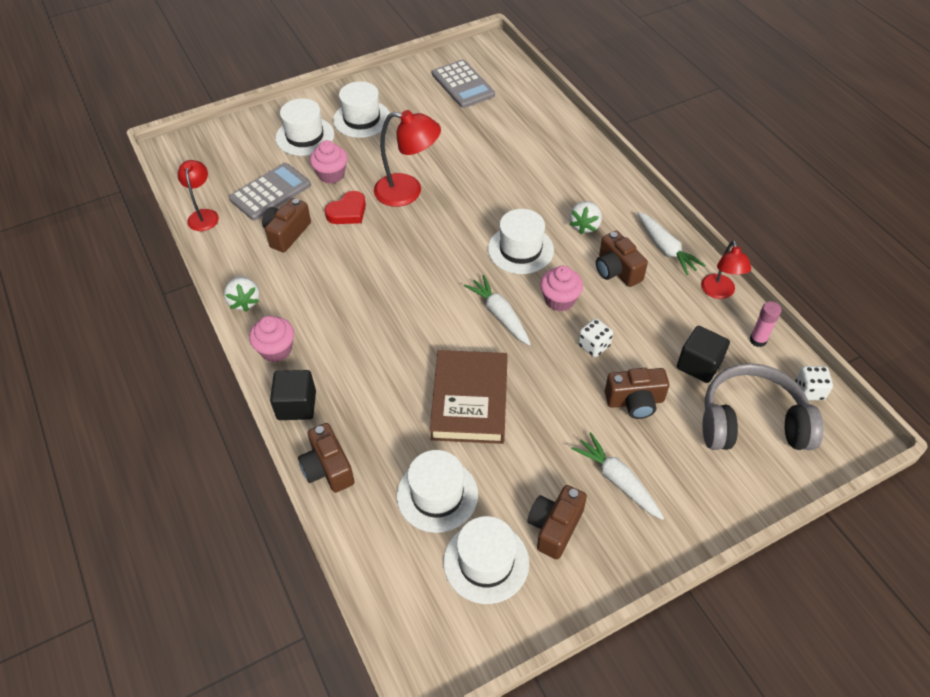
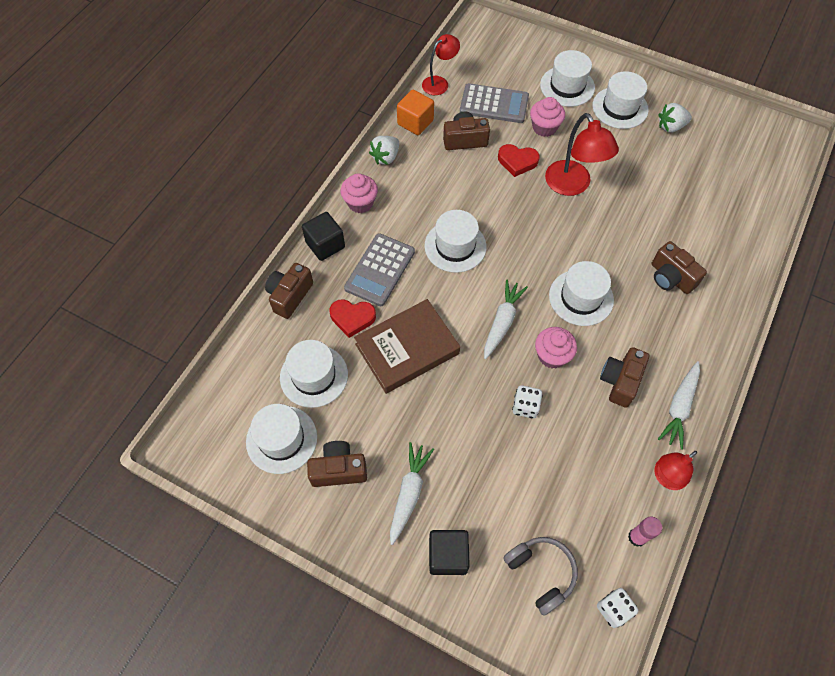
camera: 55 degrees right, 10 degrees up
grey calculator [432,60,495,108] -> grey calculator moved to [344,233,415,306]
white strawberry [570,201,602,234] -> white strawberry moved to [659,103,692,132]
brown camera [605,368,669,419] -> brown camera moved to [652,241,707,294]
black cube [677,326,730,383] -> black cube moved to [429,530,470,575]
grey headphones [702,363,824,450] -> grey headphones [503,537,578,616], size x0.63
none -> red heart [330,299,376,338]
none -> orange cube [397,90,434,135]
none -> white hat [425,210,487,273]

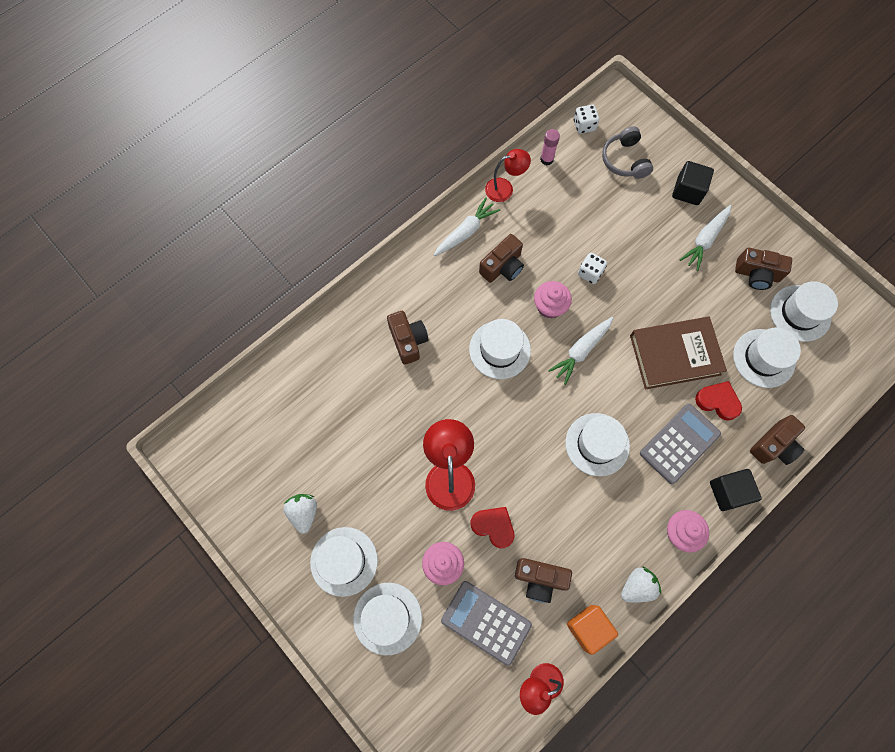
camera: 160 degrees left, 10 degrees up
white strawberry [659,103,692,132] -> white strawberry turned 105 degrees counterclockwise [283,494,317,534]

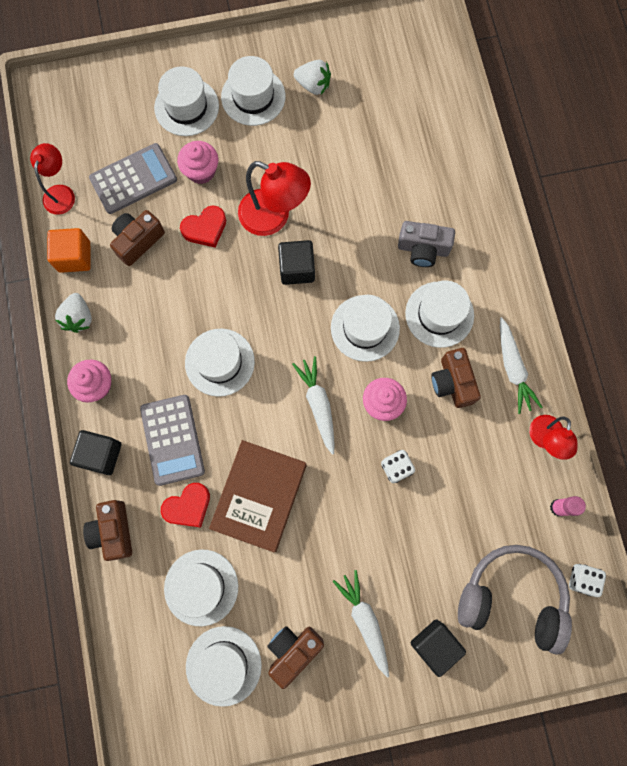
camera: 120 degrees right, 5 degrees up
brown camera [387,311,429,365] -> grey camera [398,221,455,267]
grey headphones [602,126,653,179] -> grey headphones [458,545,572,654], size x1.58
none -> black cube [278,240,315,285]
none -> white hat [405,280,474,348]

